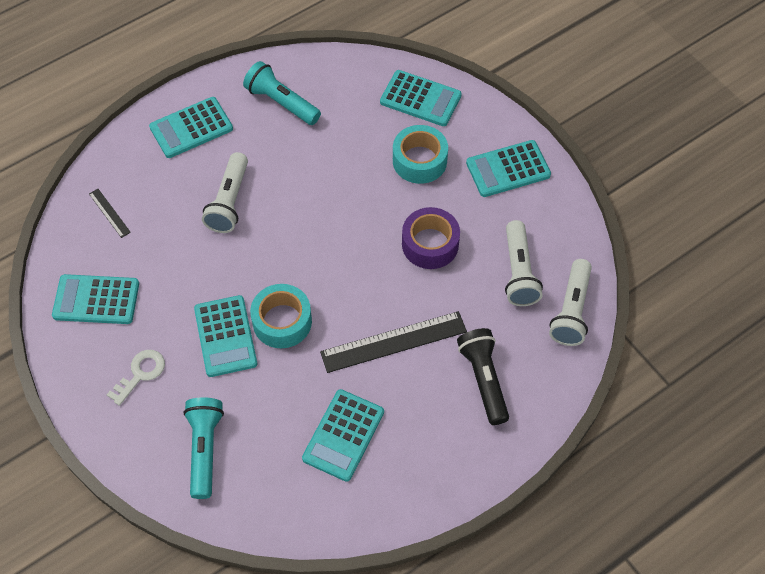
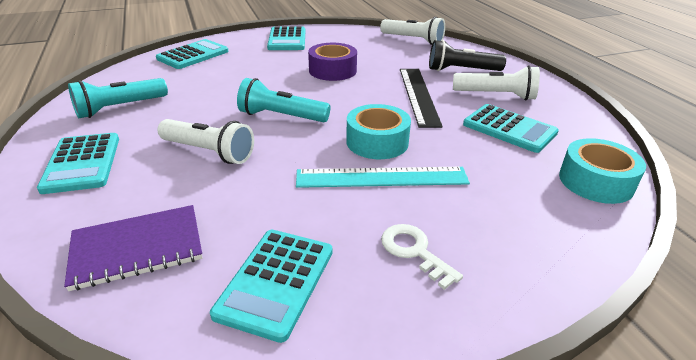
camera: 75 degrees left, 25 degrees down
black ruler [89,189,131,238] -> purple notebook [64,205,202,291]
turquoise flashlight [183,397,224,499] -> turquoise flashlight moved to [237,78,330,122]
turquoise calculator [194,295,257,377] -> turquoise ruler [296,167,470,188]
turquoise tape [393,125,448,184] -> turquoise tape moved to [559,138,646,204]
white flashlight [505,220,543,306] -> white flashlight moved to [453,66,540,101]

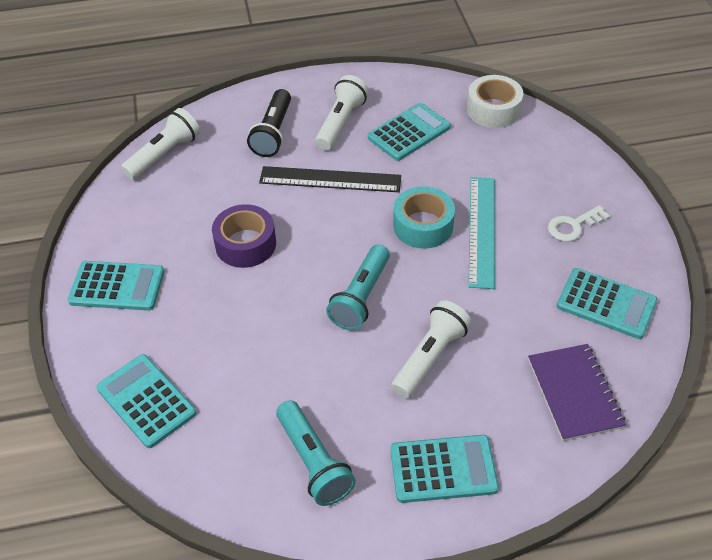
camera: 80 degrees left, 15 degrees up
turquoise tape [559,138,646,204] -> white tape [467,75,523,128]

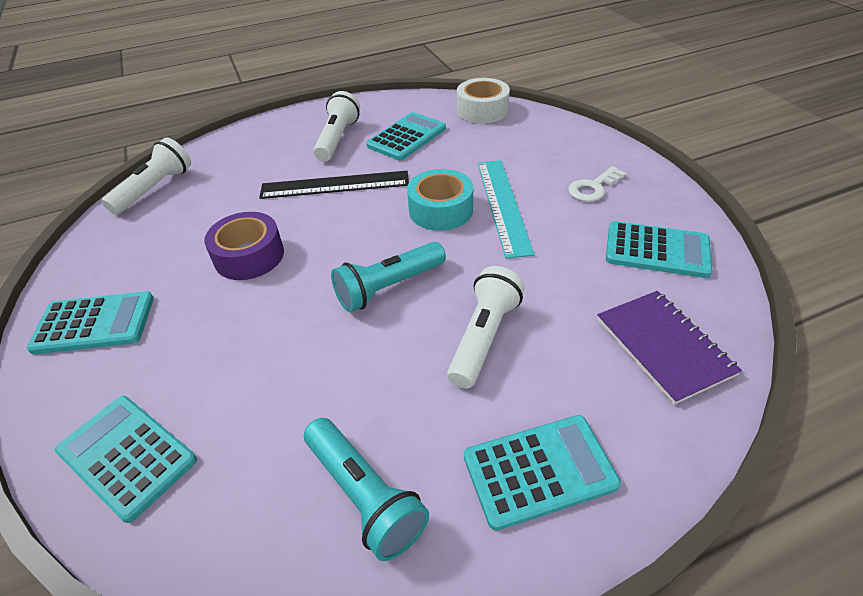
camera: 10 degrees left, 5 degrees down
black flashlight [247,89,291,157] -> none
turquoise flashlight [326,244,390,330] -> turquoise flashlight turned 45 degrees clockwise [331,242,446,312]

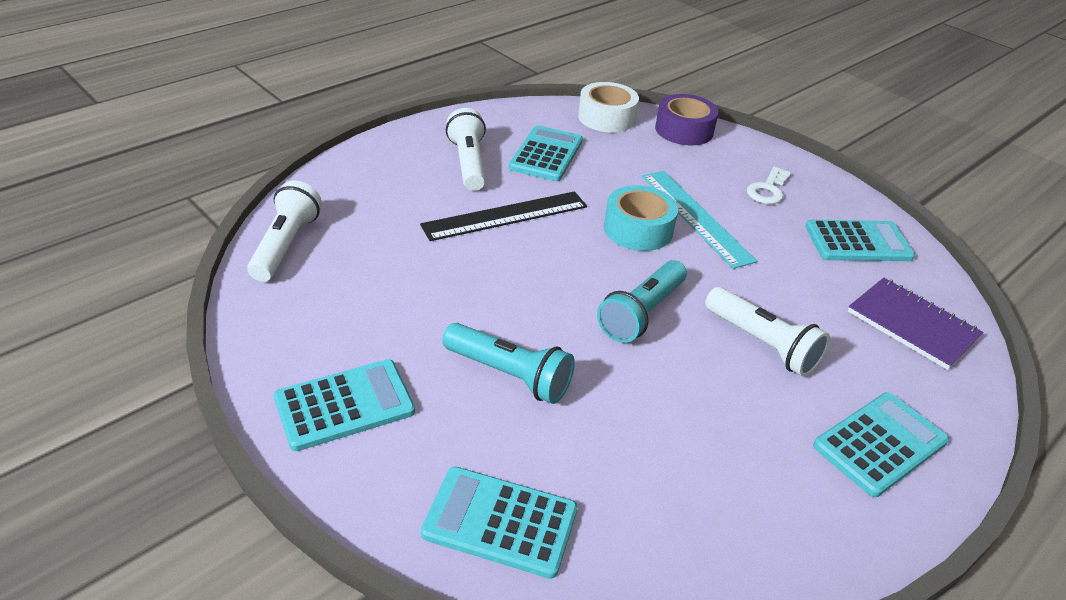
camera: 25 degrees left, 5 degrees down
purple tape [204,212,284,280] -> purple tape moved to [655,94,719,146]
turquoise flashlight [304,418,429,561] -> turquoise flashlight moved to [443,323,575,404]
white flashlight [447,266,524,388] -> white flashlight turned 135 degrees clockwise [705,287,830,377]

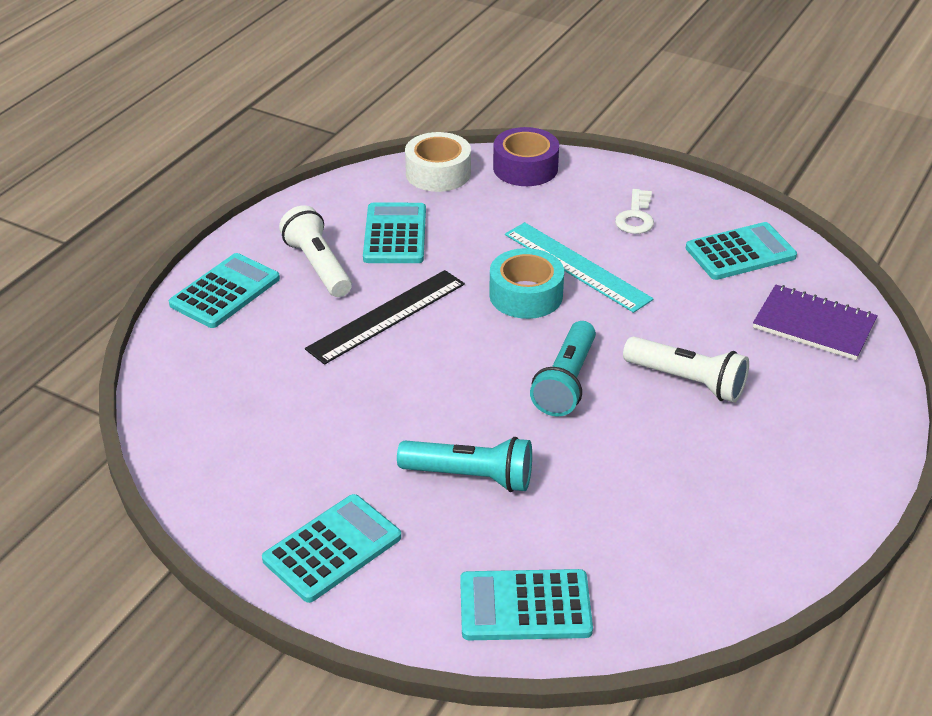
camera: 15 degrees left, 0 degrees up
white flashlight [247,181,322,282] -> none
turquoise calculator [813,392,949,497] -> turquoise calculator moved to [169,253,280,328]

